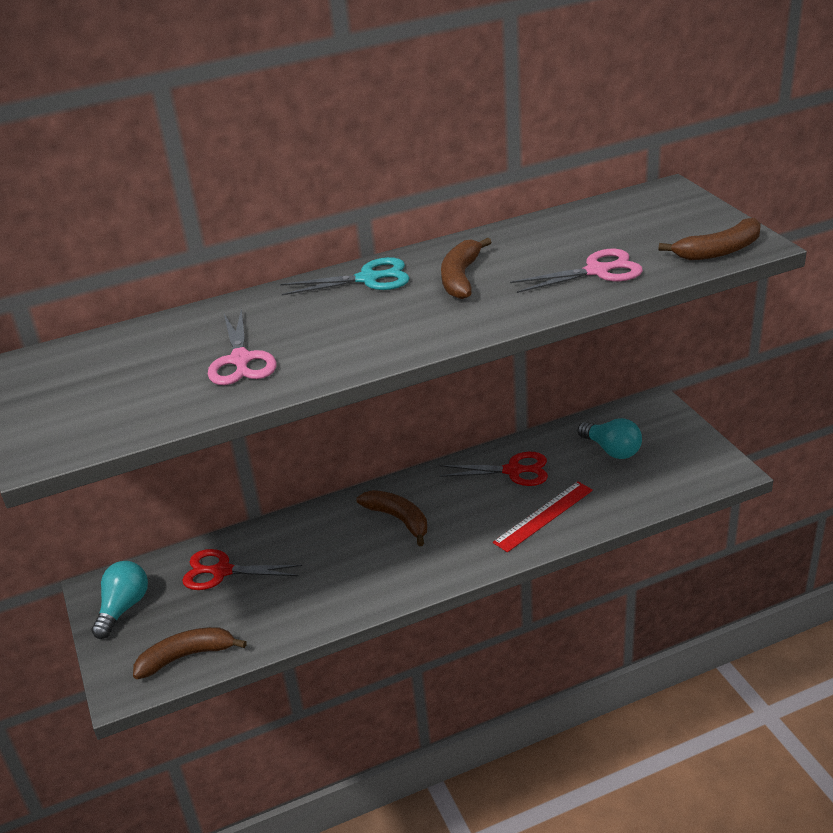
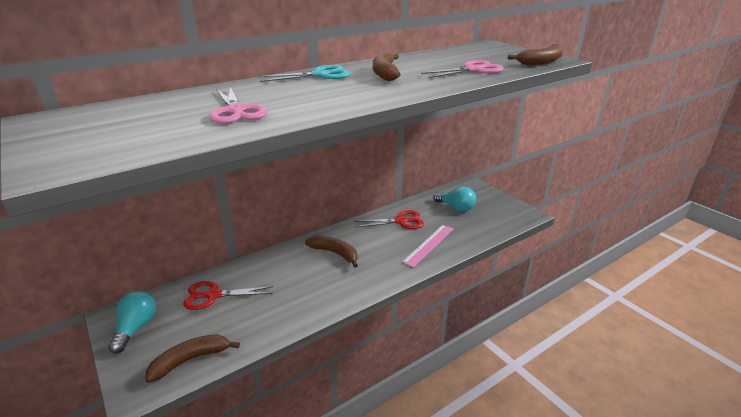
camera: 15 degrees left, 5 degrees down
red ruler [493,481,593,552] -> pink ruler [402,225,454,268]

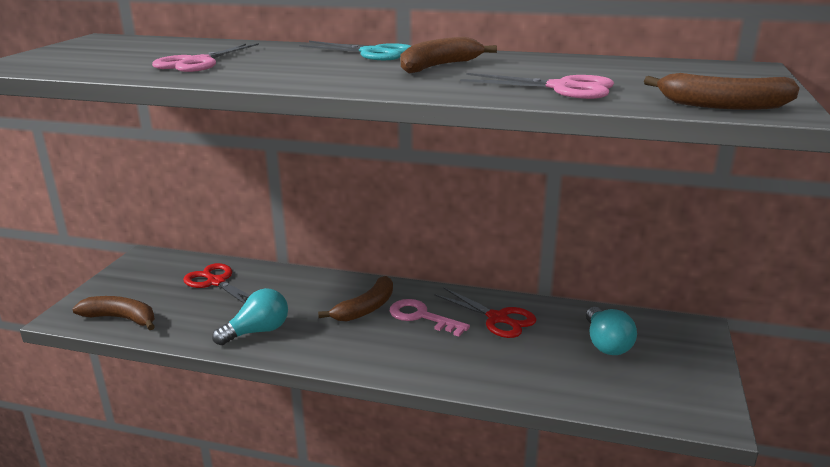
camera: 50 degrees right, 5 degrees down
turquoise light bulb [108,291,156,354] -> turquoise light bulb moved to [212,288,288,345]
brown banana [305,235,358,268] -> brown banana turned 45 degrees clockwise [318,276,393,321]
pink ruler [402,225,454,268] -> none
none -> pink key [390,299,470,337]

